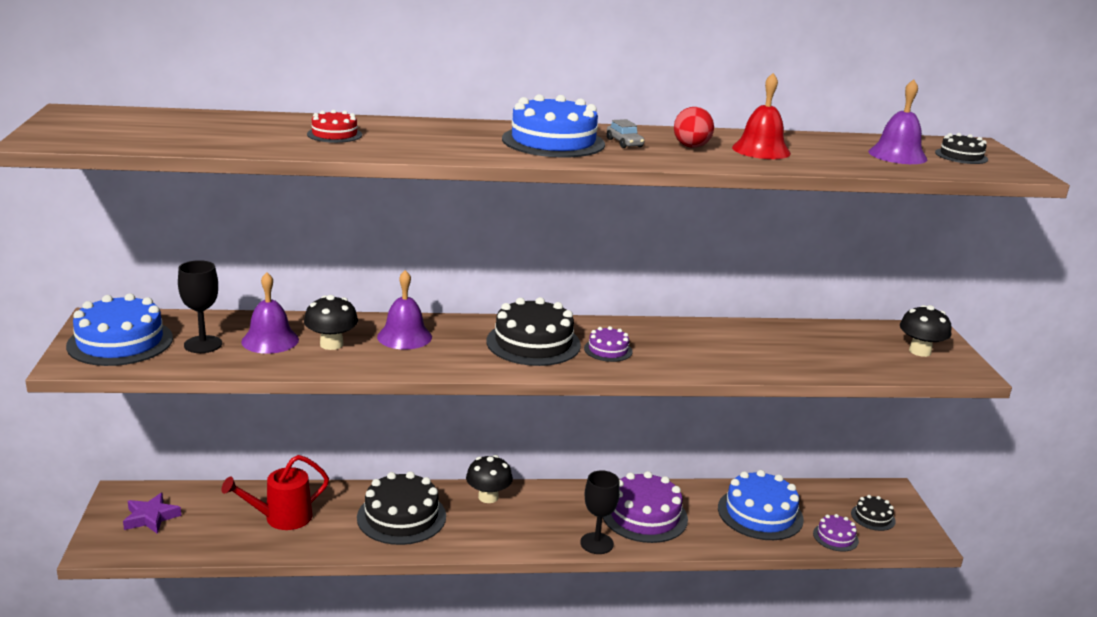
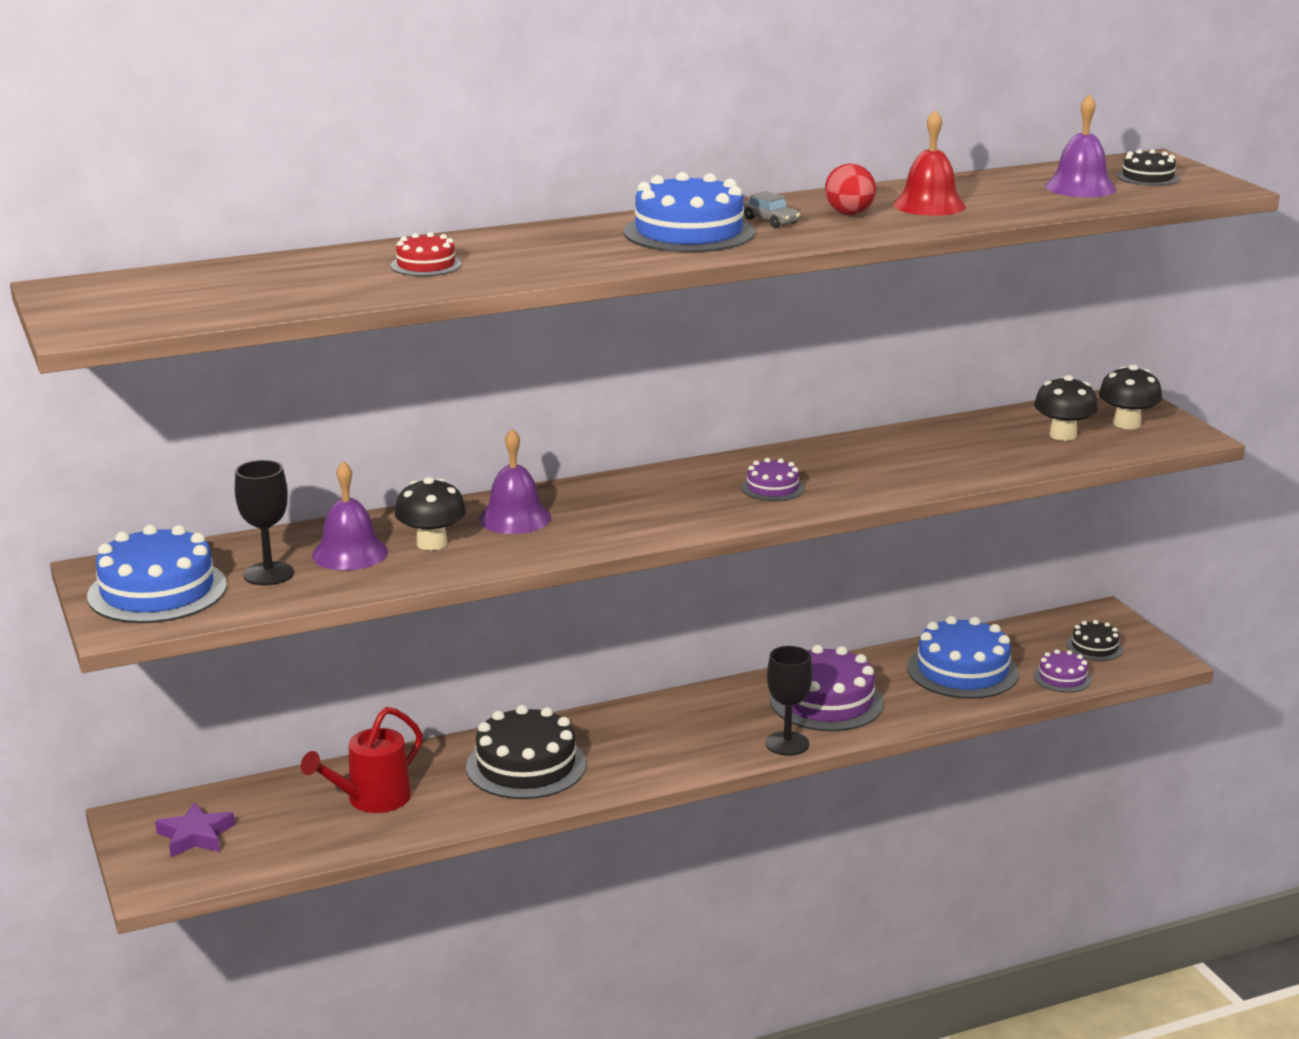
camera: 15 degrees left, 0 degrees up
black mushroom [466,455,513,503] -> black mushroom moved to [1034,375,1098,441]
black cake [486,297,581,366] -> none

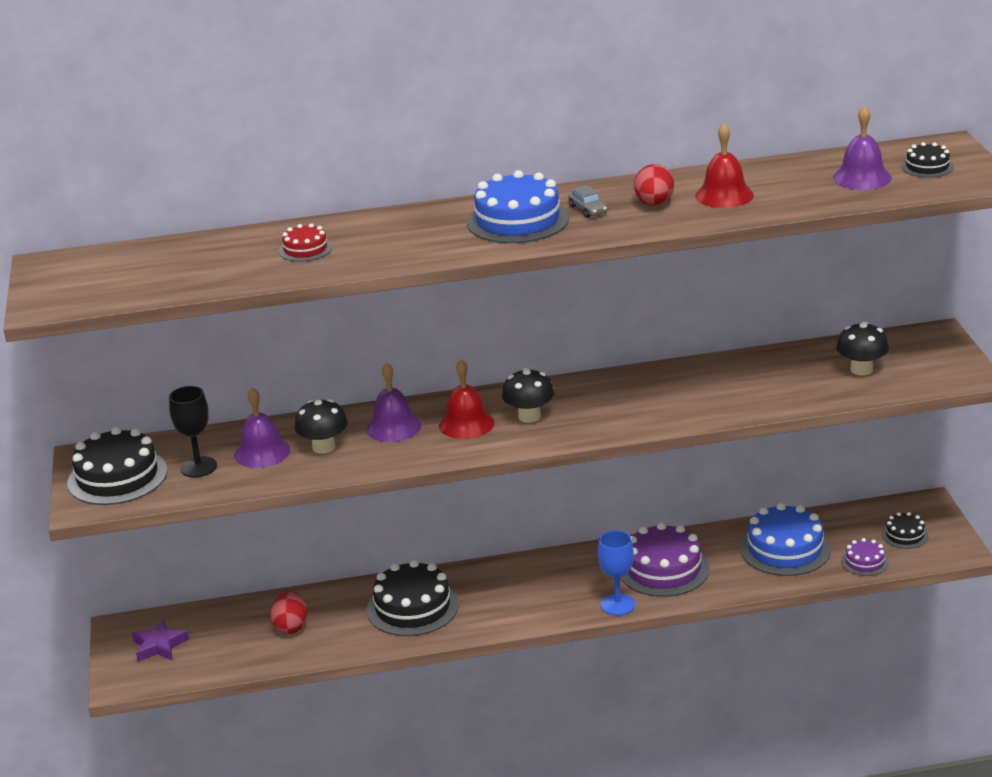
camera: 15 degrees right, 5 degrees up
blue cake [87,525,227,623] -> black cake [67,427,168,505]
red watering can [301,707,423,813] -> red egg [270,591,307,634]
purple cake [741,458,804,501] -> none
black goblet [765,646,813,756] -> blue goblet [598,530,635,616]
black mushroom [1099,364,1162,429] -> black mushroom moved to [502,368,555,423]
none -> red bell [439,360,494,439]

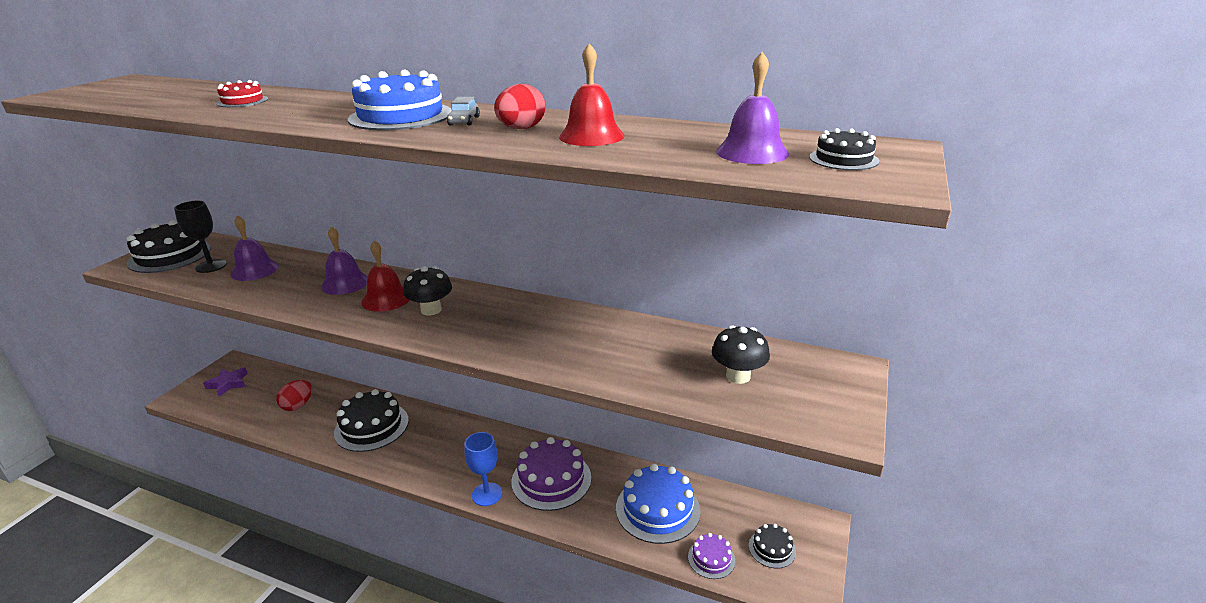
camera: 30 degrees right, 0 degrees up
black mushroom [294,399,348,454] -> none

